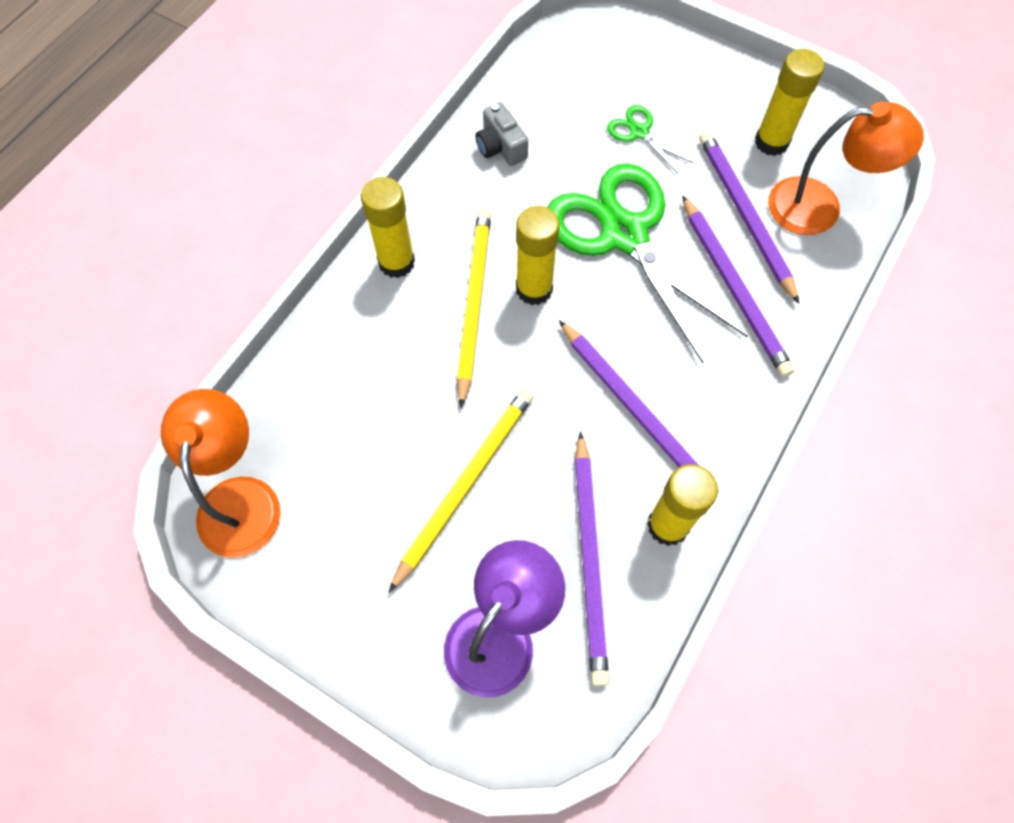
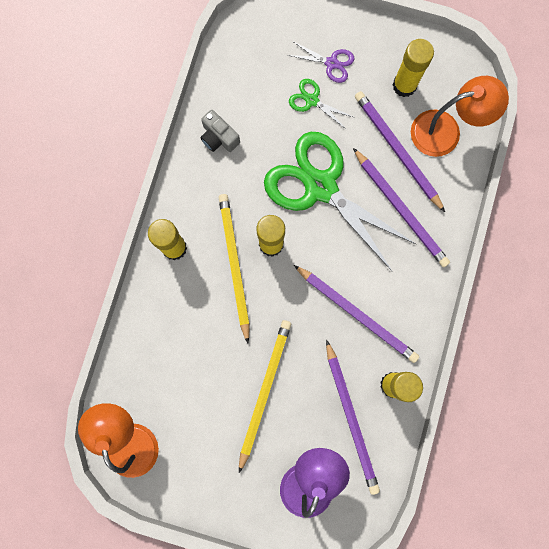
camera: 15 degrees left, 15 degrees up
none -> purple scissors [287,42,354,83]

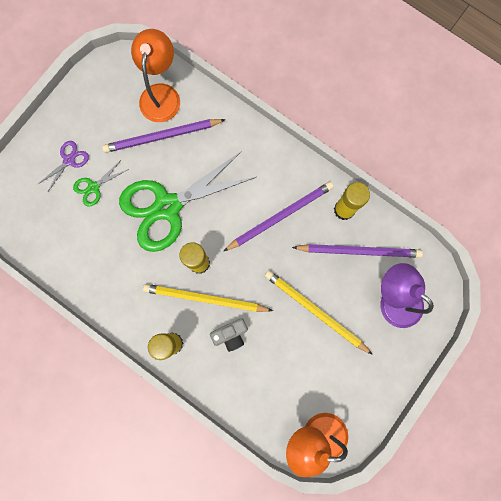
camera: 70 degrees left, 0 degrees up
grey camera [200,110,240,152] -> grey camera moved to [210,318,248,352]
purple pencil [353,148,450,267] -> none
yellow glue stick [393,39,434,97] -> none

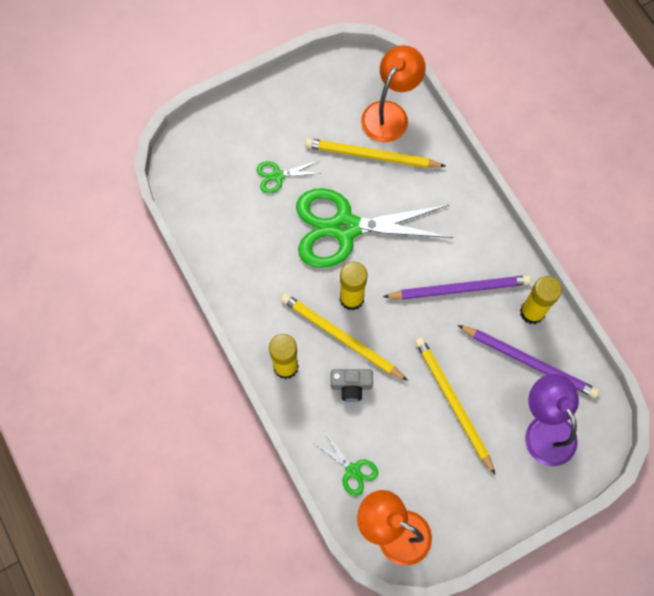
camera: 25 degrees right, 10 degrees down
purple scissors [37,141,89,193] -> none
purple pencil [102,119,226,153] -> yellow pencil [305,138,446,168]
none -> green scissors [314,432,378,496]

